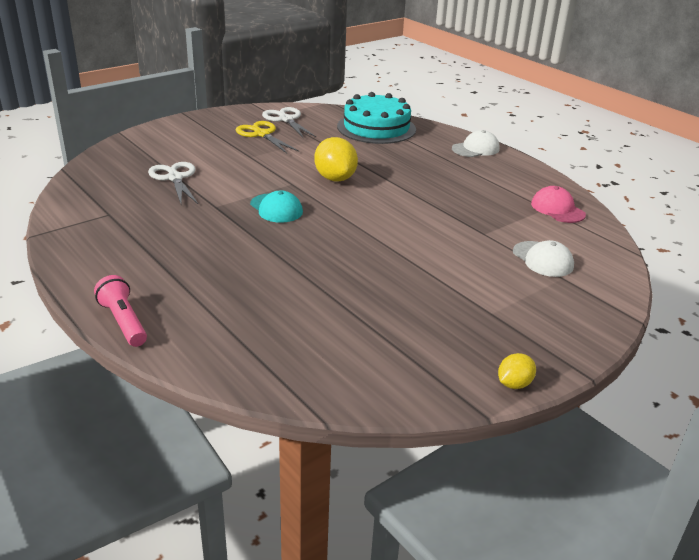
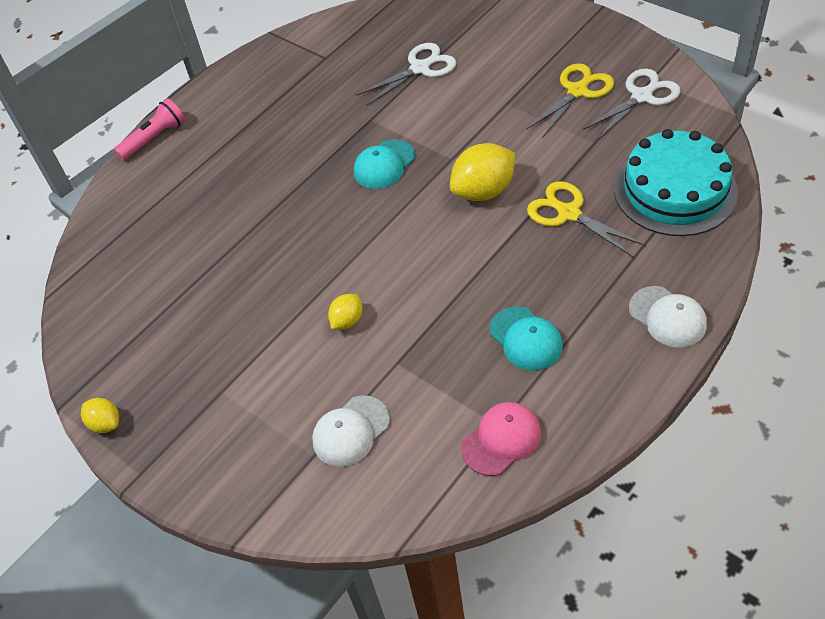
camera: 85 degrees right, 20 degrees up
none -> yellow lemon [328,294,363,330]
none -> turquoise cap [489,306,563,371]
none -> yellow scissors [527,181,646,258]

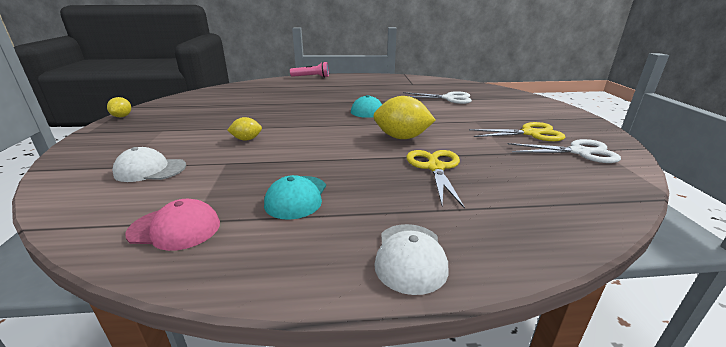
camera: 40 degrees right, 25 degrees down
turquoise cake [614,129,738,236] -> none

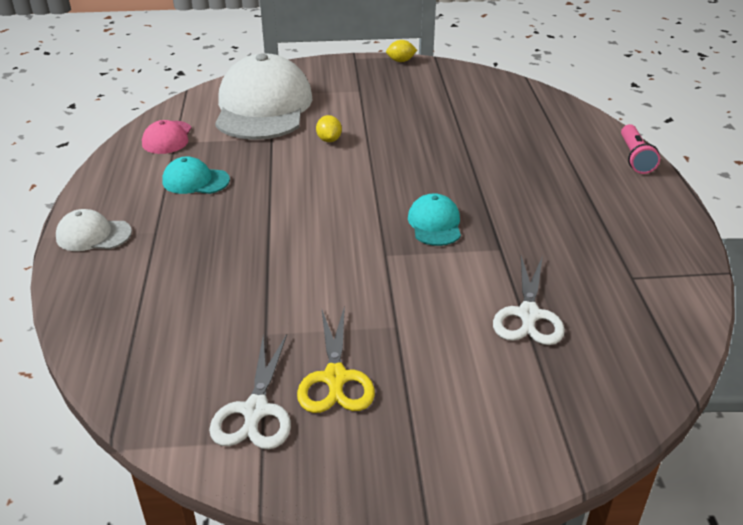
camera: 90 degrees right, 10 degrees up
white cap [112,147,186,182] -> white cap [215,53,313,140], size x2.24
yellow lemon [373,96,436,139] -> none
yellow scissors [406,150,465,209] -> none

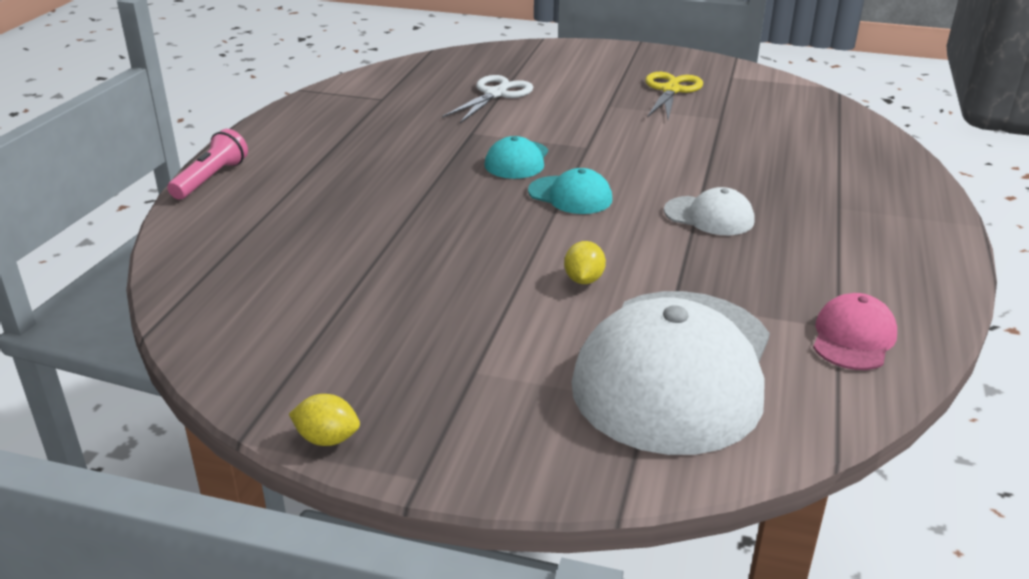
camera: 160 degrees left, 5 degrees down
white cap [56,209,132,251] -> white cap moved to [664,187,754,235]
turquoise cap [162,157,230,194] -> turquoise cap moved to [528,168,612,214]
white scissors [209,334,291,449] -> none

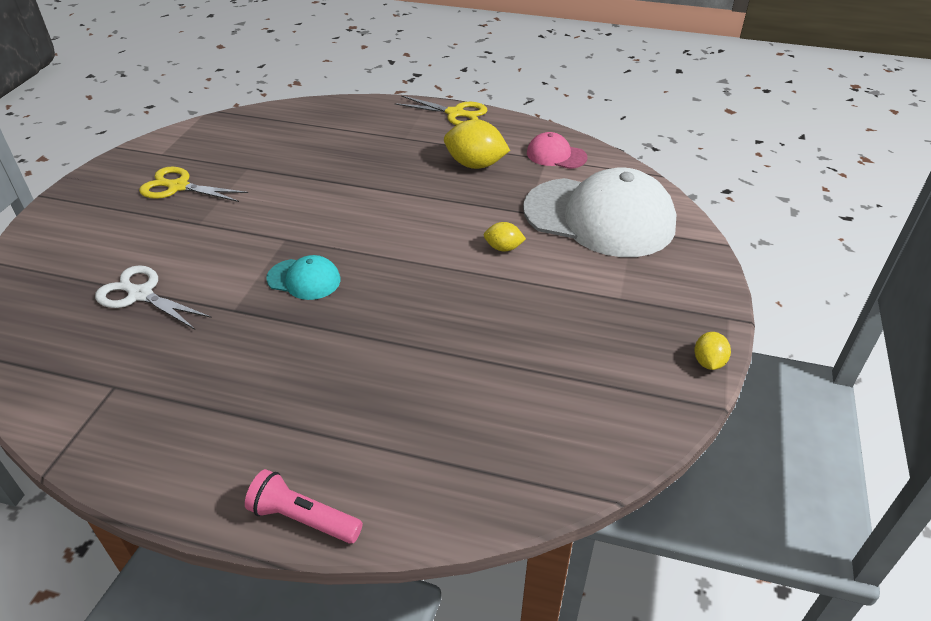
camera: 90 degrees left, 10 degrees up
turquoise cap [528,168,612,214] -> none
white cap [664,187,754,235] -> none
none -> yellow scissors [395,95,487,125]
none -> yellow lemon [444,119,510,169]

